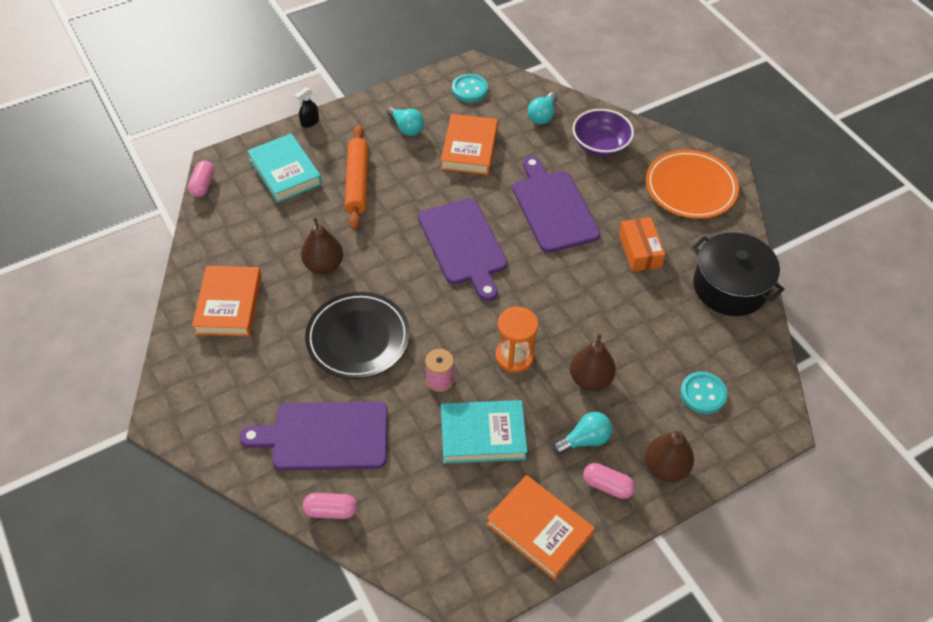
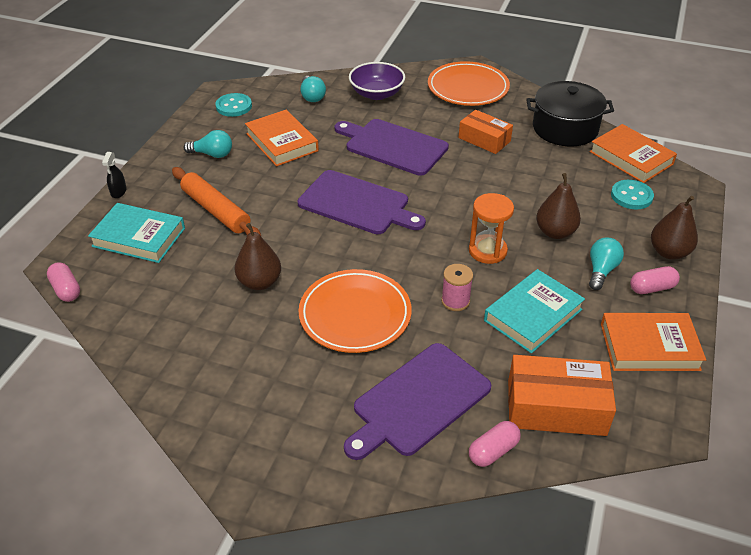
camera: 40 degrees left, 10 degrees down
orange book [192,266,262,336] -> orange book moved to [589,124,677,183]
black plate [305,292,410,379] -> orange plate [298,269,412,353]
none -> orange box [508,355,616,436]

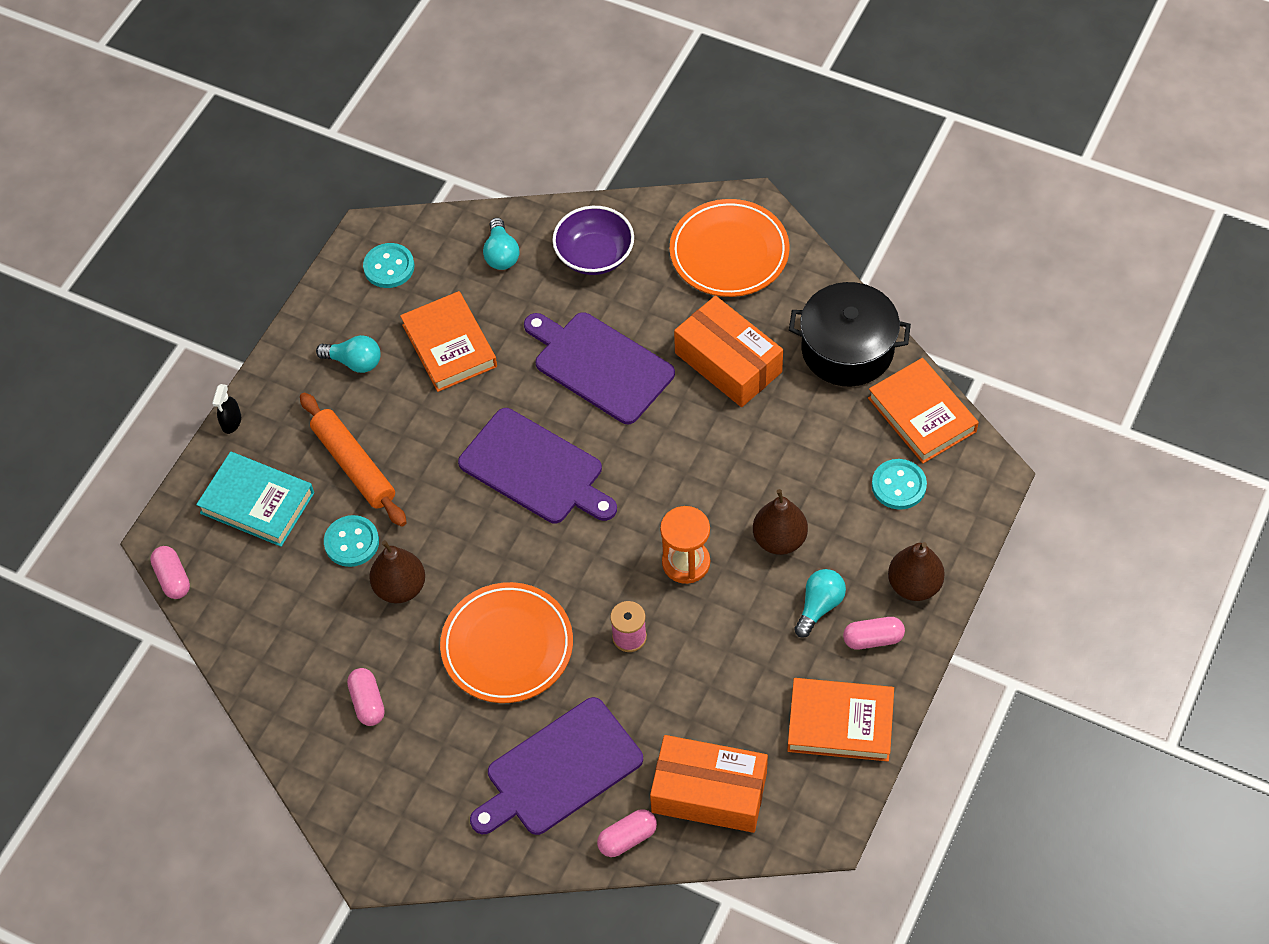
camera: 10 degrees right, 15 degrees up
orange box [459,110,513,154] -> orange box [674,296,783,407], size x1.51
turquoise book [484,269,585,354] -> none
none -> turquoise button [324,515,379,567]
none -> pink capsule [347,668,385,726]

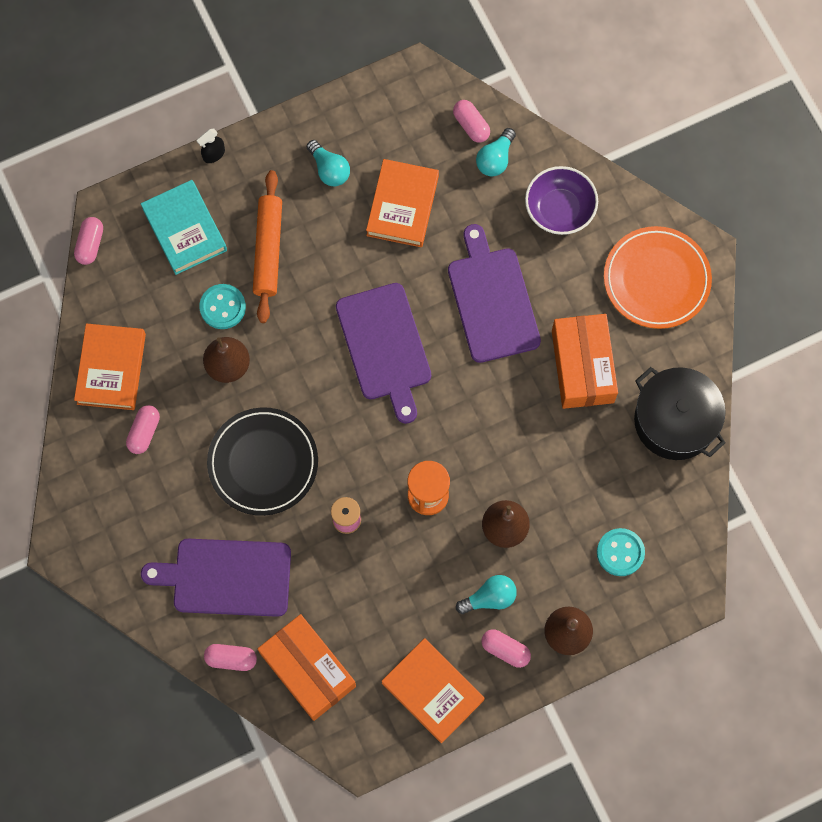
camera: 35 degrees right, 15 degrees up
turquoise button [363,243,414,288] -> none
orange plate [440,582,573,703] -> black plate [207,407,318,516]
orange book [868,358,979,464] -> orange book moved to [74,323,146,410]
none -> pink capsule [453,100,490,143]

